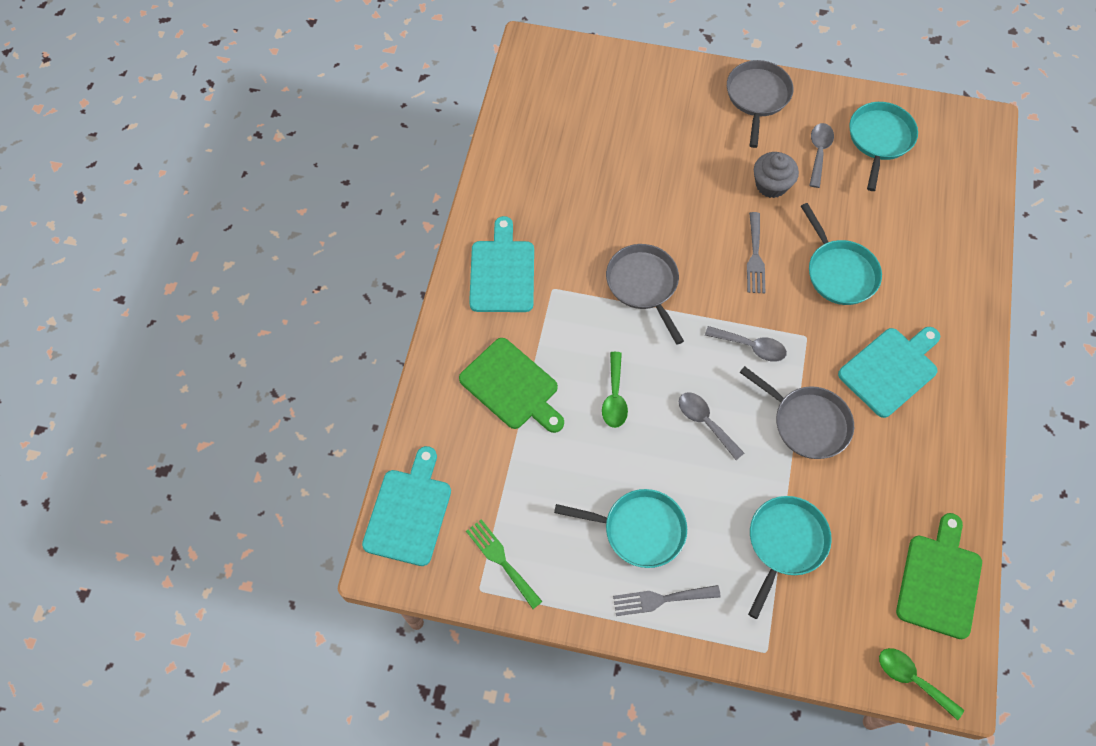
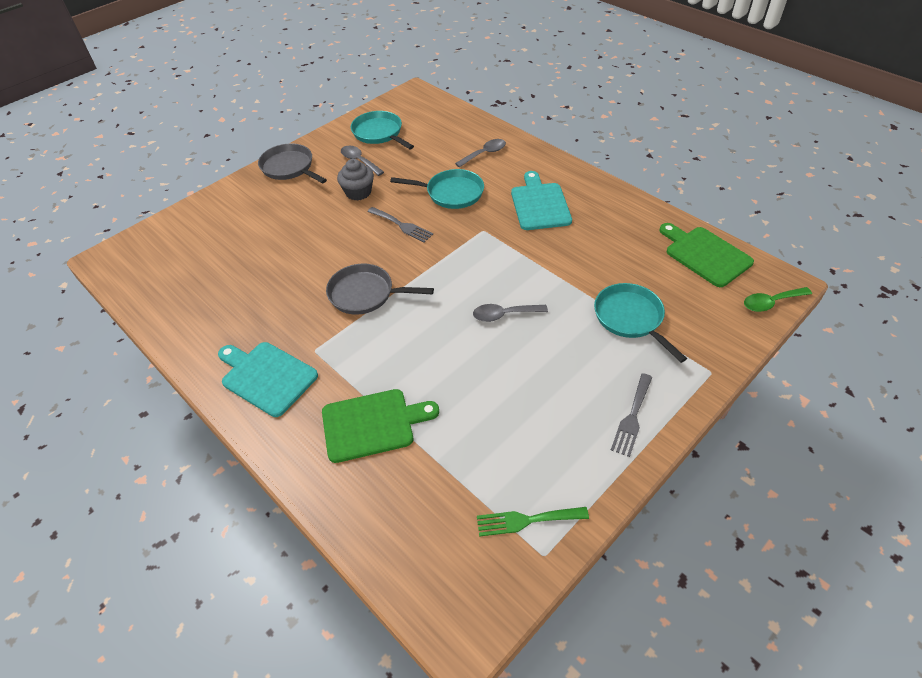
camera: 55 degrees left, 15 degrees down
turquoise cutting board [362,446,451,566] -> none
turquoise pan [554,489,687,568] -> none
green spoon [602,352,628,428] -> none
grey spoon [705,326,787,362] -> grey spoon moved to [455,139,506,168]
grey pan [740,366,854,459] -> none

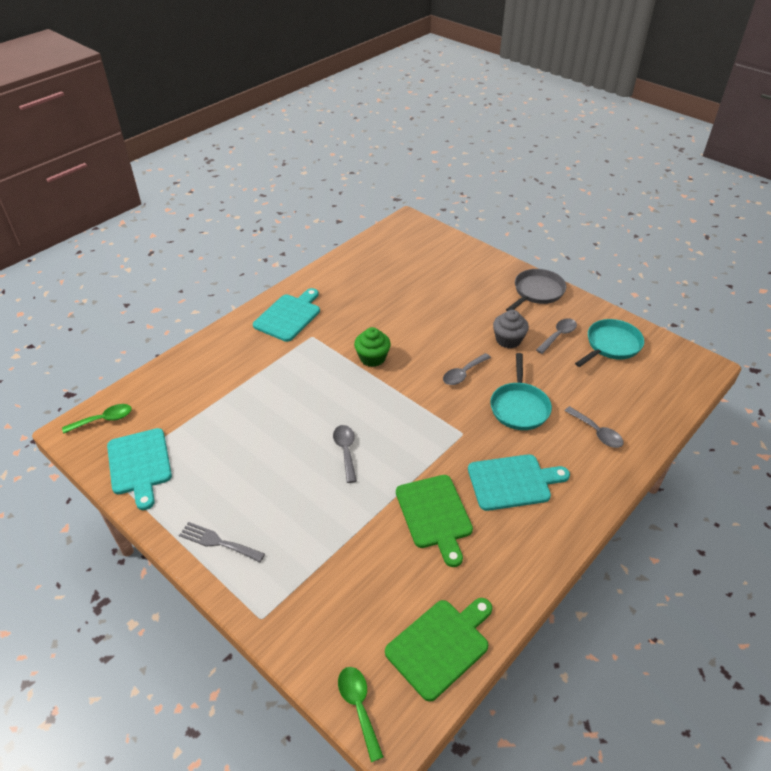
camera: 85 degrees right, 5 degrees down
green cutting board [322,389,439,463] -> green cutting board moved to [396,475,473,567]
grey pan [326,264,434,315] -> green cupcake [354,327,391,367]
grey fork [368,207,433,243] -> grey spoon [443,353,491,385]
green fork [477,507,589,537] -> turquoise cutting board [107,428,172,510]
turquoise pan [594,283,687,363] -> none
none -> green spoon [62,404,132,434]

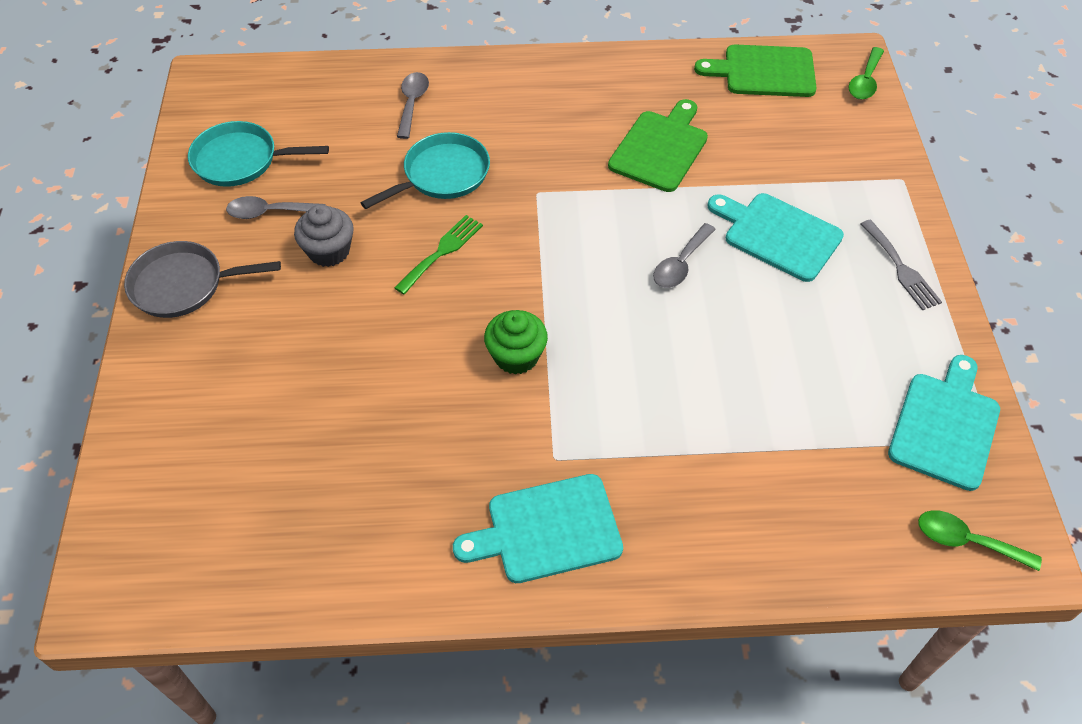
camera: 135 degrees left, 10 degrees up
grey spoon [443,353,491,385] -> green fork [394,215,483,294]
turquoise cutting board [468,454,570,511] -> turquoise cutting board moved to [708,193,844,282]

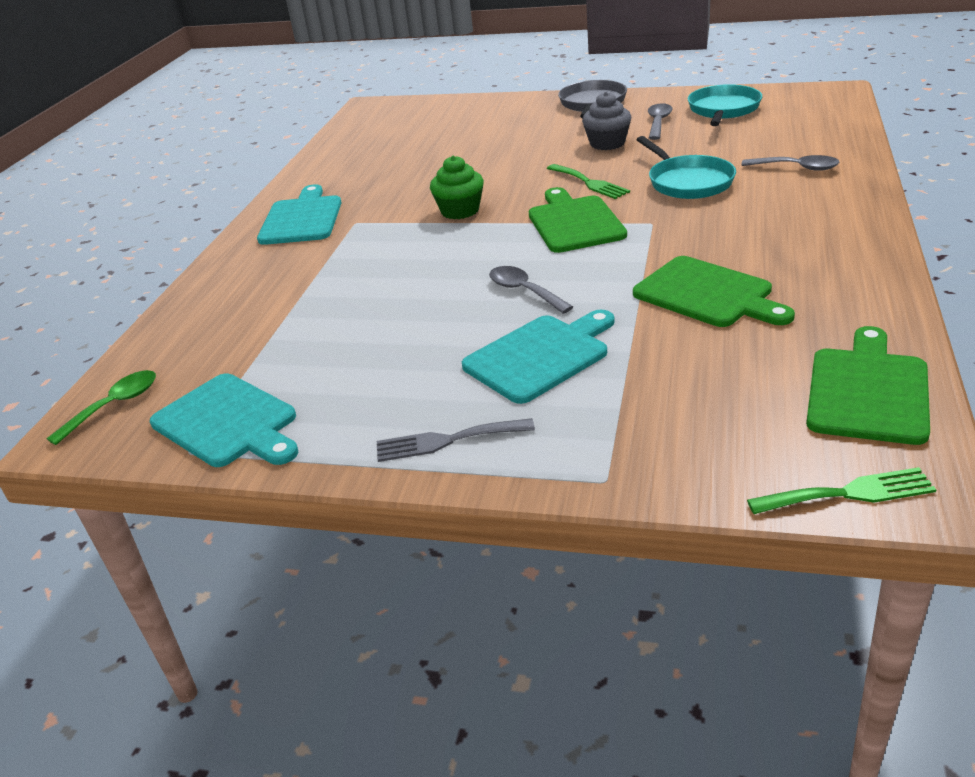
camera: 110 degrees right, 20 degrees down
green spoon [848,47,884,100] -> green fork [747,467,936,514]
none -> green cutting board [529,187,627,253]

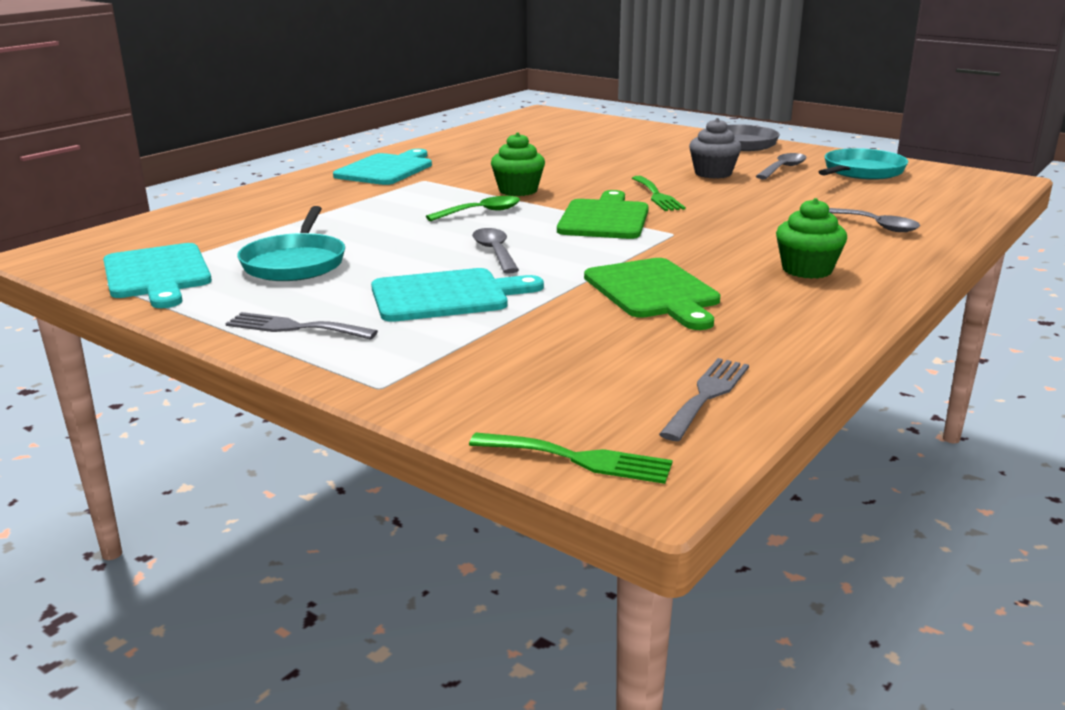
camera: 20 degrees right, 10 degrees down
green spoon [47,370,156,445] -> green spoon moved to [426,196,520,221]
turquoise pan [637,136,736,199] -> turquoise pan moved to [237,206,345,281]
green cutting board [806,326,930,445] -> grey fork [659,358,749,441]
none -> green cupcake [776,198,847,279]

